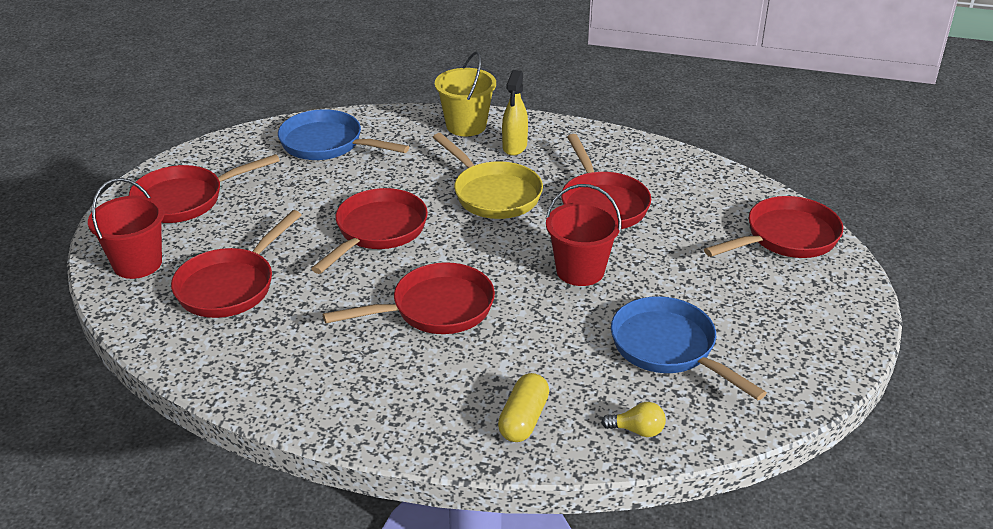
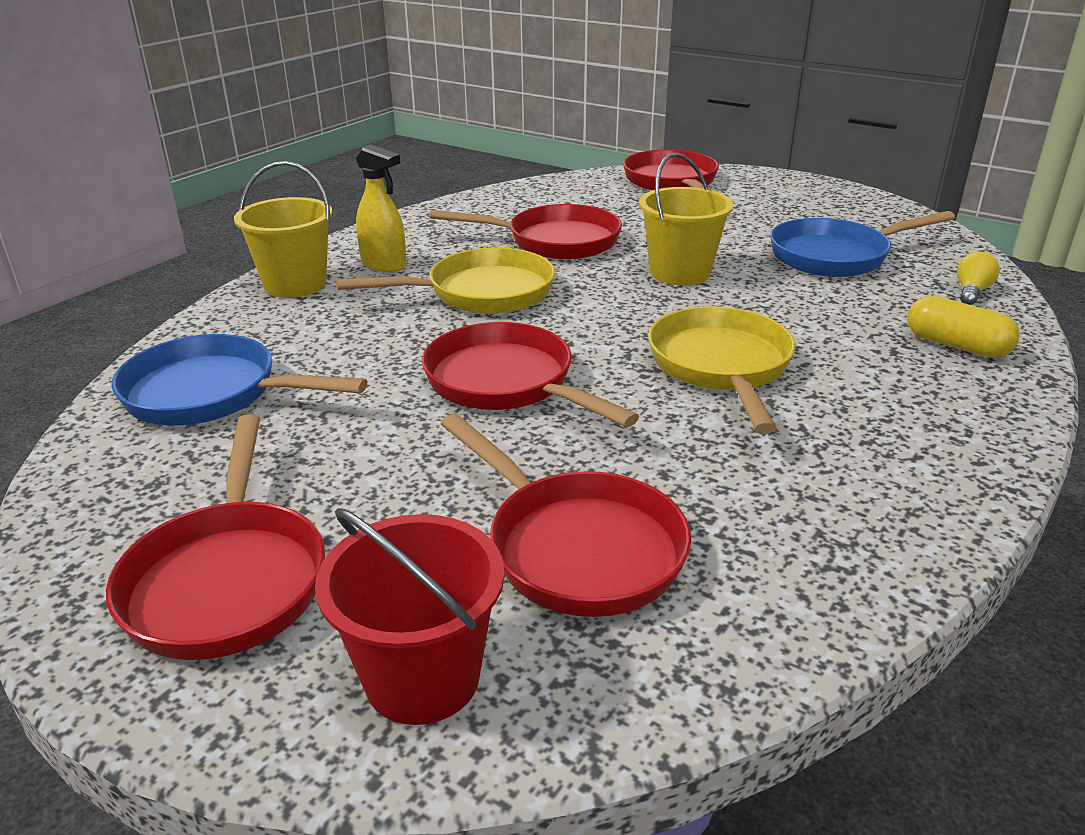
camera: 70 degrees left, 5 degrees down
blue pan [278,109,409,160] -> blue pan turned 60 degrees clockwise [111,334,367,425]
red pan [323,262,495,334] -> yellow pan [648,306,796,434]
red bucket [546,184,622,286] -> yellow bucket [639,152,734,285]

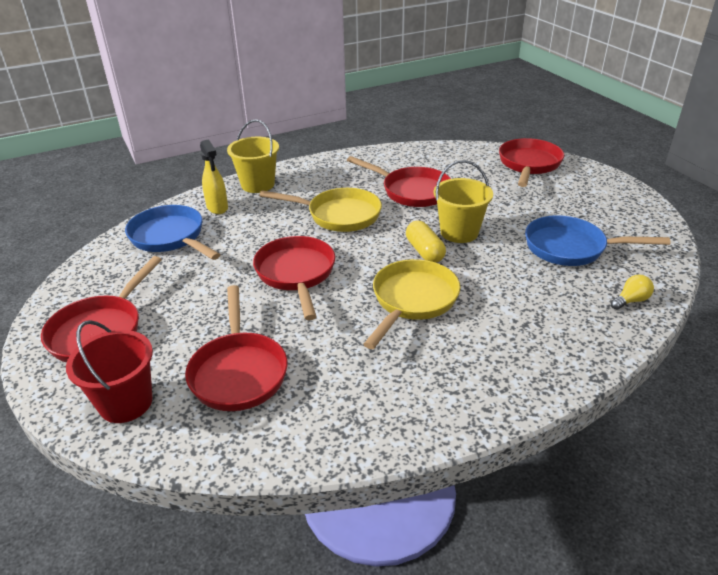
camera: 30 degrees right, 5 degrees up
yellow spray bottle [355,144,407,272] -> yellow spray bottle moved to [200,139,228,214]
yellow capsule [907,296,1020,358] -> yellow capsule moved to [406,221,446,263]

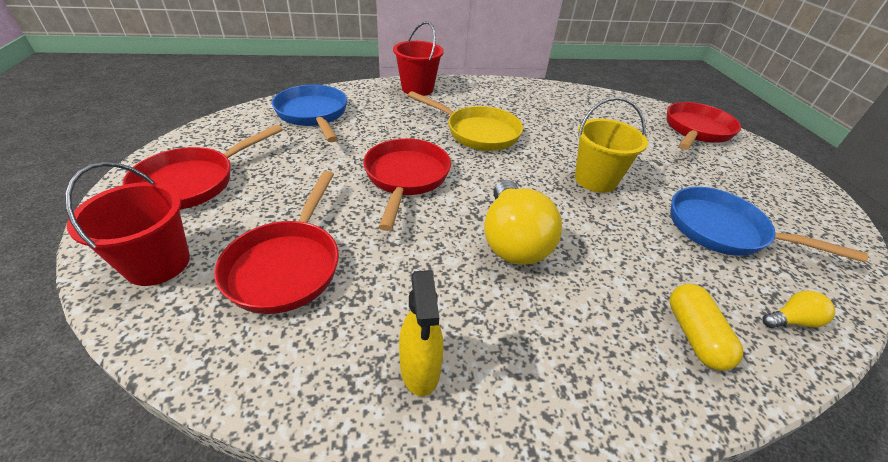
camera: 15 degrees right, 5 degrees up
yellow spray bottle [200,139,228,214] -> yellow spray bottle moved to [399,270,443,396]
yellow bucket [227,119,279,193] -> red bucket [393,21,444,96]
red pan [347,156,451,207] -> none
yellow pan [363,259,461,349] -> yellow light bulb [484,180,562,265]
yellow capsule [406,221,446,263] -> yellow capsule moved to [670,284,743,371]

